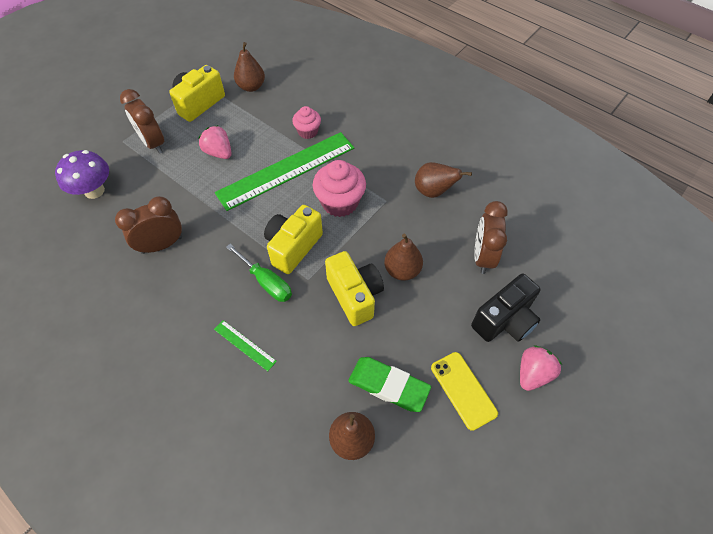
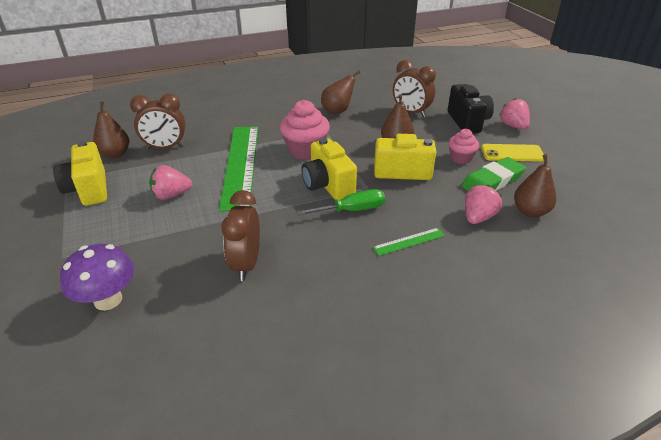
camera: 60 degrees left, 20 degrees down
brown clock [120,89,164,154] -> brown clock moved to [130,94,185,149]
pink cupcake [292,106,321,139] -> pink cupcake moved to [448,129,479,164]
none -> pink strawberry [465,185,502,224]

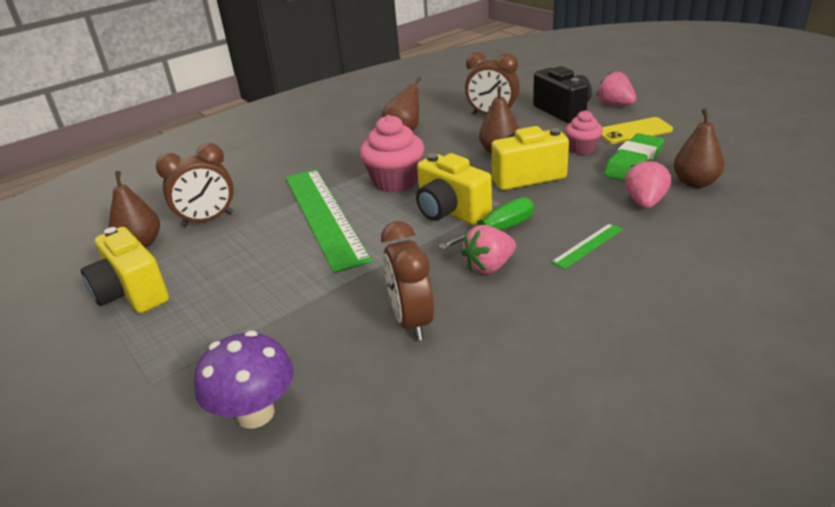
camera: 15 degrees left, 5 degrees down
pink strawberry [149,165,192,200] -> pink strawberry moved to [461,225,516,274]

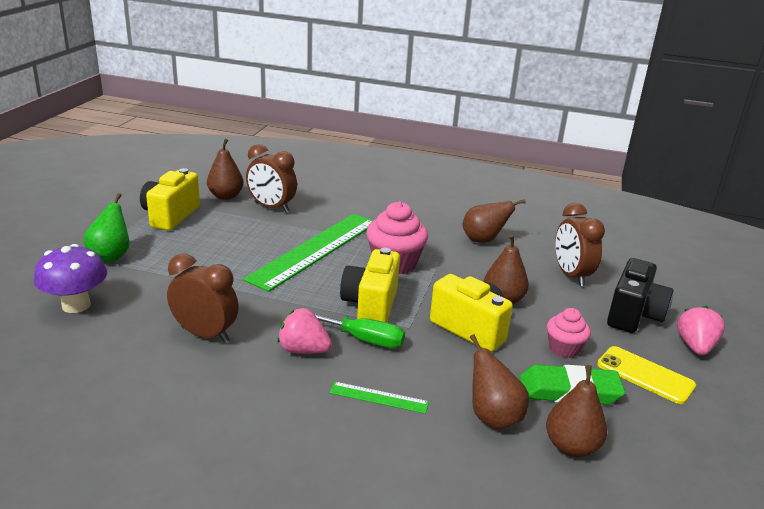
camera: 50 degrees right, 5 degrees down
brown clock [381,221,434,341] -> brown clock turned 75 degrees clockwise [167,253,239,343]
pink strawberry [625,159,671,208] -> brown pear [470,334,529,430]
none -> green pear [83,193,129,262]

